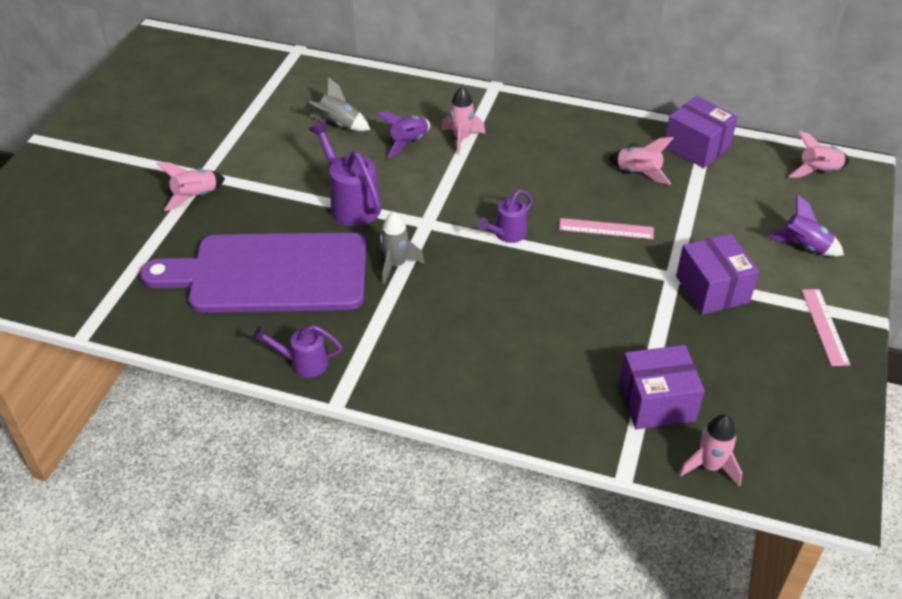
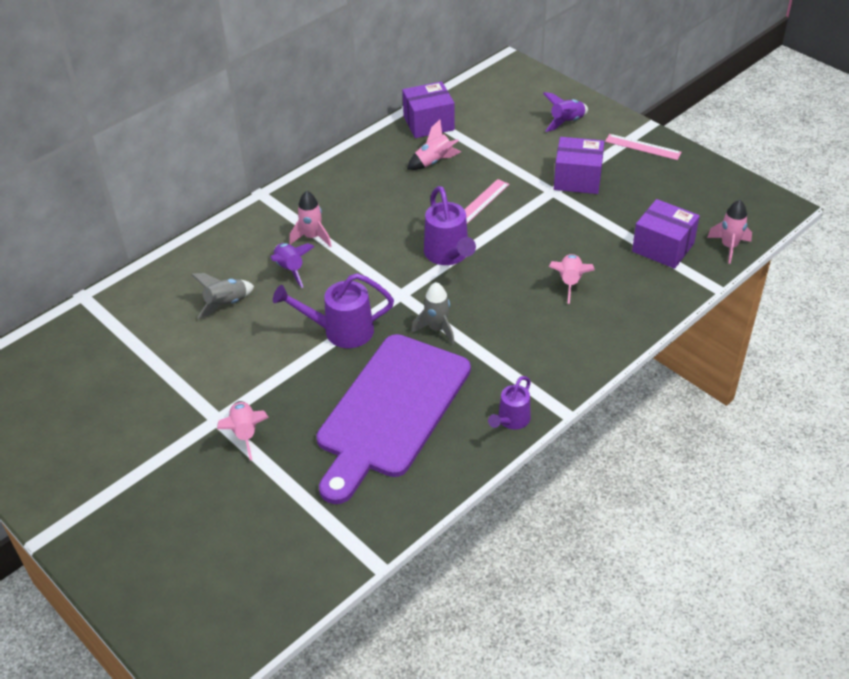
camera: 60 degrees left, 0 degrees up
purple watering can [477,189,533,243] -> purple watering can [424,186,476,265], size x1.62
purple box [619,345,705,429] -> purple box turned 75 degrees counterclockwise [632,199,700,269]
pink rocket [789,131,849,178] -> pink rocket moved to [549,254,595,304]

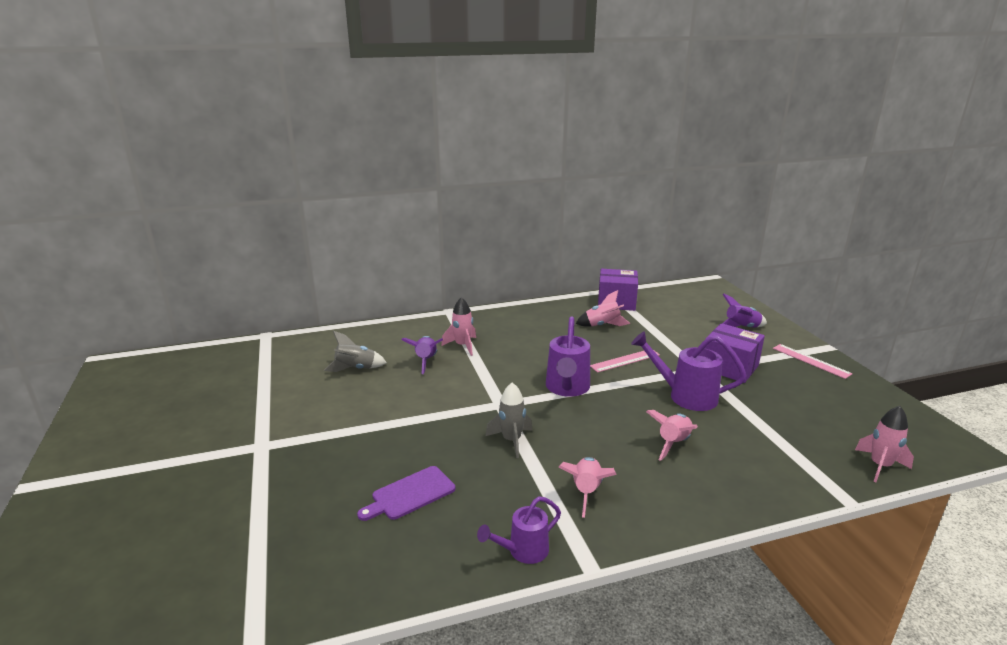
camera: 25 degrees right, 20 degrees down
pink rocket [217,401,269,460] -> pink rocket moved to [559,457,617,518]
purple watering can [273,273,394,348] -> purple watering can moved to [631,331,746,411]
purple cutting board [317,334,471,504] -> purple cutting board [357,466,455,521], size x0.41
purple box [632,199,700,269] -> none

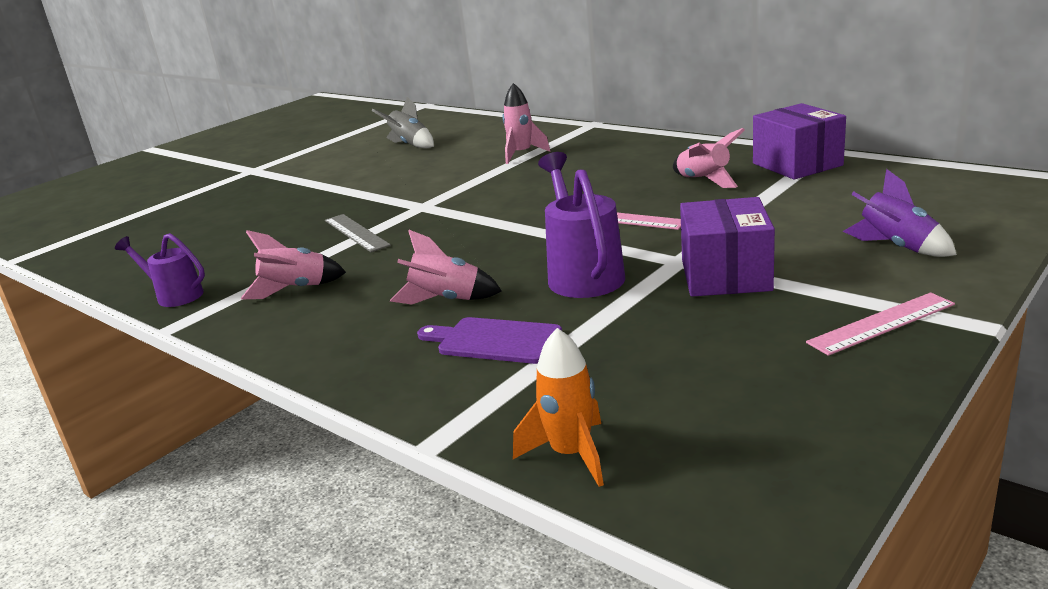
camera: 60 degrees right, 0 degrees up
purple cutting board [357,466,455,521] -> purple cutting board moved to [417,317,562,364]
purple rocket [401,336,443,374] -> none
grey rocket [486,383,533,458] -> grey ruler [325,214,391,252]
purple watering can [546,316,590,397] -> none
pink ruler [773,344,852,379] -> pink ruler turned 45 degrees clockwise [806,292,955,356]
pink rocket [855,406,914,482] -> orange rocket [513,328,604,487]

